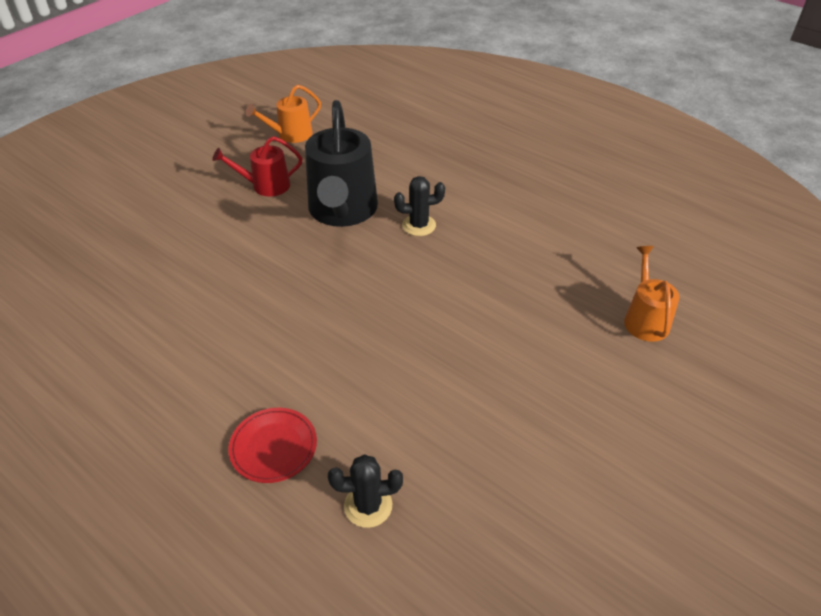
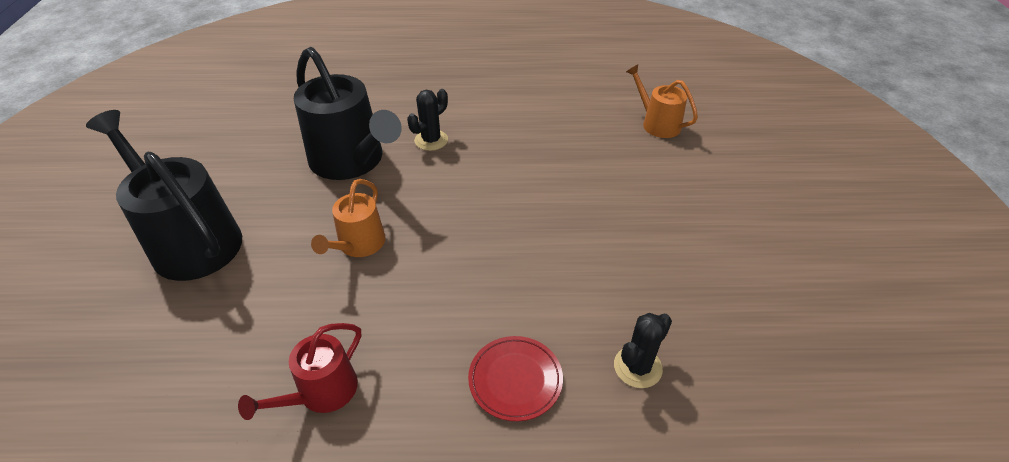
camera: 40 degrees left, 0 degrees up
red watering can [213,136,302,197] -> red watering can moved to [238,323,361,420]
orange watering can [246,85,321,143] -> orange watering can moved to [311,179,385,257]
none -> black watering can [86,110,242,281]

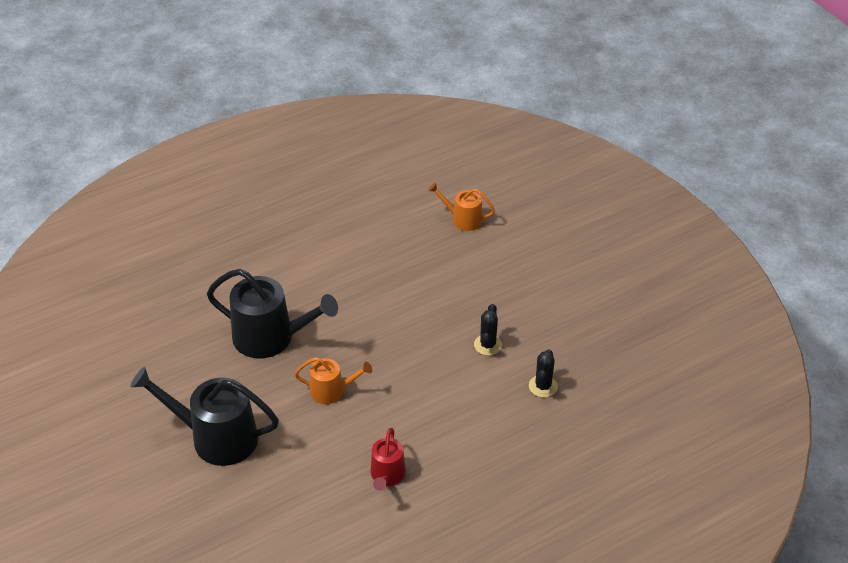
camera: 30 degrees left, 0 degrees up
orange watering can [311,179,385,257] -> orange watering can turned 75 degrees counterclockwise [295,357,372,404]
black cactus [407,89,448,151] -> black cactus moved to [474,304,502,355]
red plate [468,336,563,421] -> none

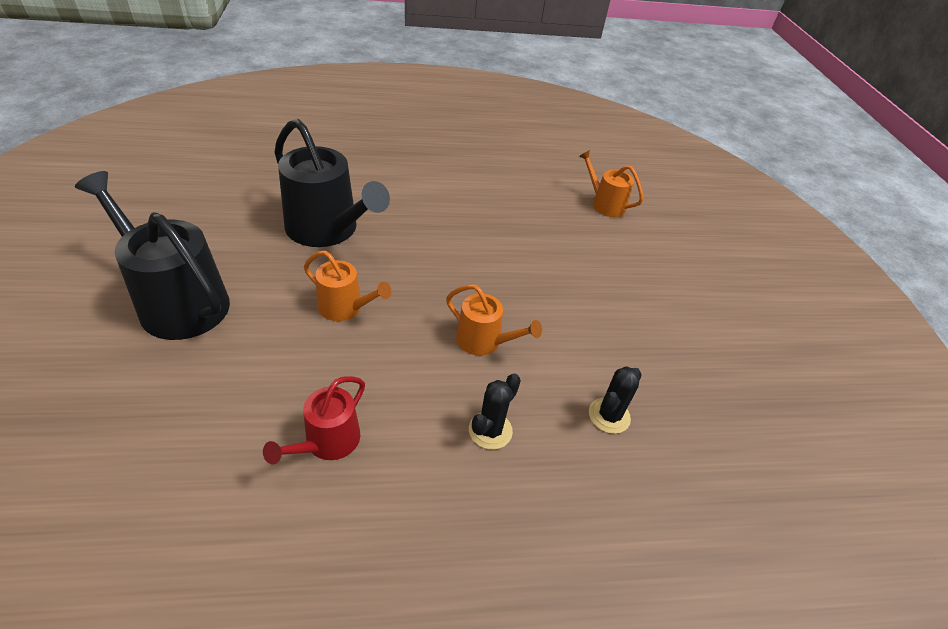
camera: 20 degrees right, 0 degrees up
black cactus [474,304,502,355] -> black cactus moved to [469,373,521,450]
none -> orange watering can [446,285,542,356]

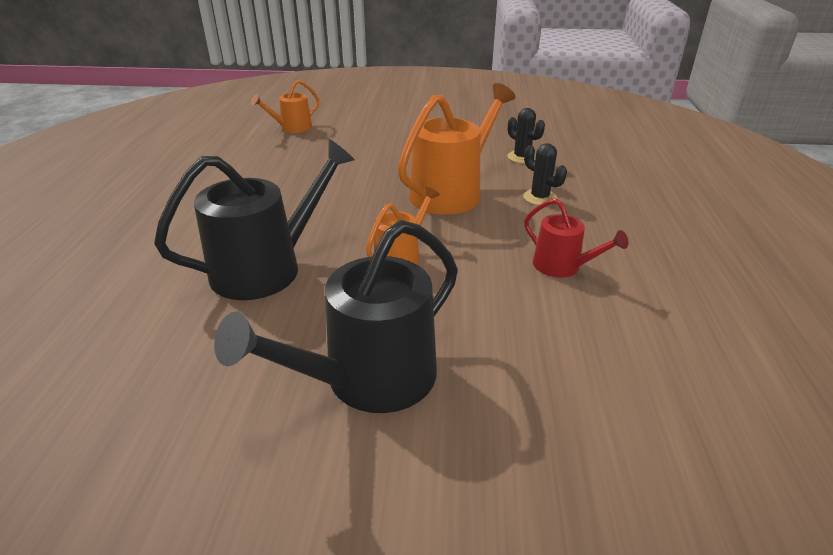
camera: 75 degrees left, 10 degrees down
orange watering can [446,285,542,356] -> orange watering can [398,83,516,215], size x1.85

